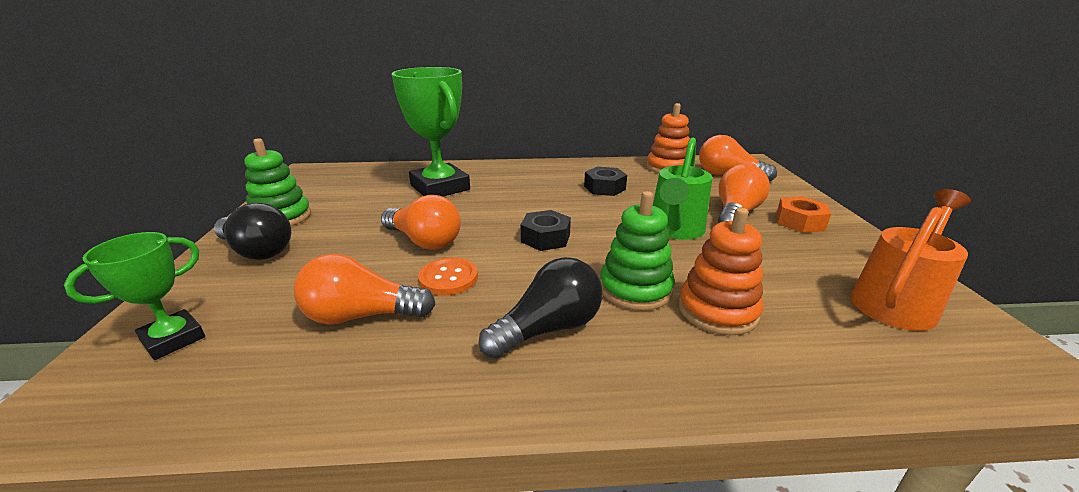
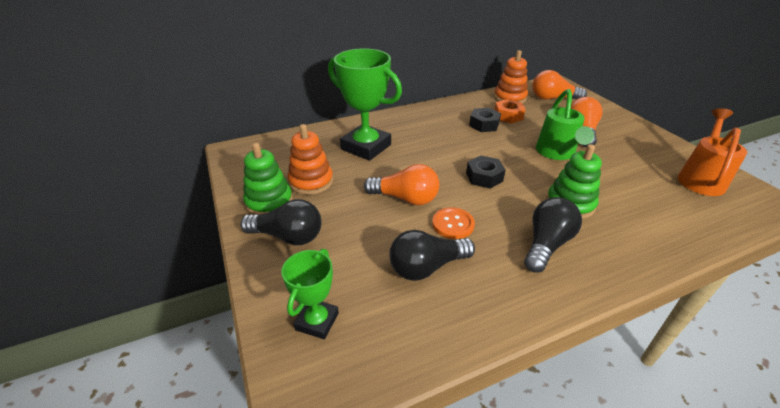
camera: 20 degrees left, 10 degrees up
orange light bulb [294,254,436,325] -> black light bulb [389,230,475,281]
orange stacking toy [678,208,763,335] -> orange stacking toy moved to [288,124,333,195]
orange nut [776,196,831,233] -> orange nut moved to [495,99,526,124]

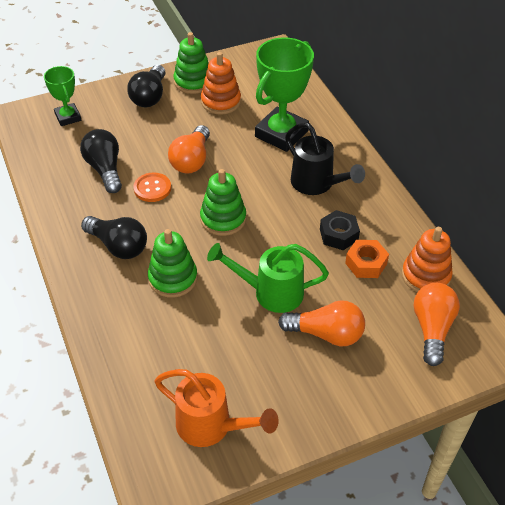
camera: 90 degrees right, 10 degrees up
green trophy [281,249,339,339] -> green trophy turned 45 degrees clockwise [44,66,81,126]
black nut [466,155,506,189] -> green stacking toy [200,169,246,236]
none -> black watering can [285,123,365,195]

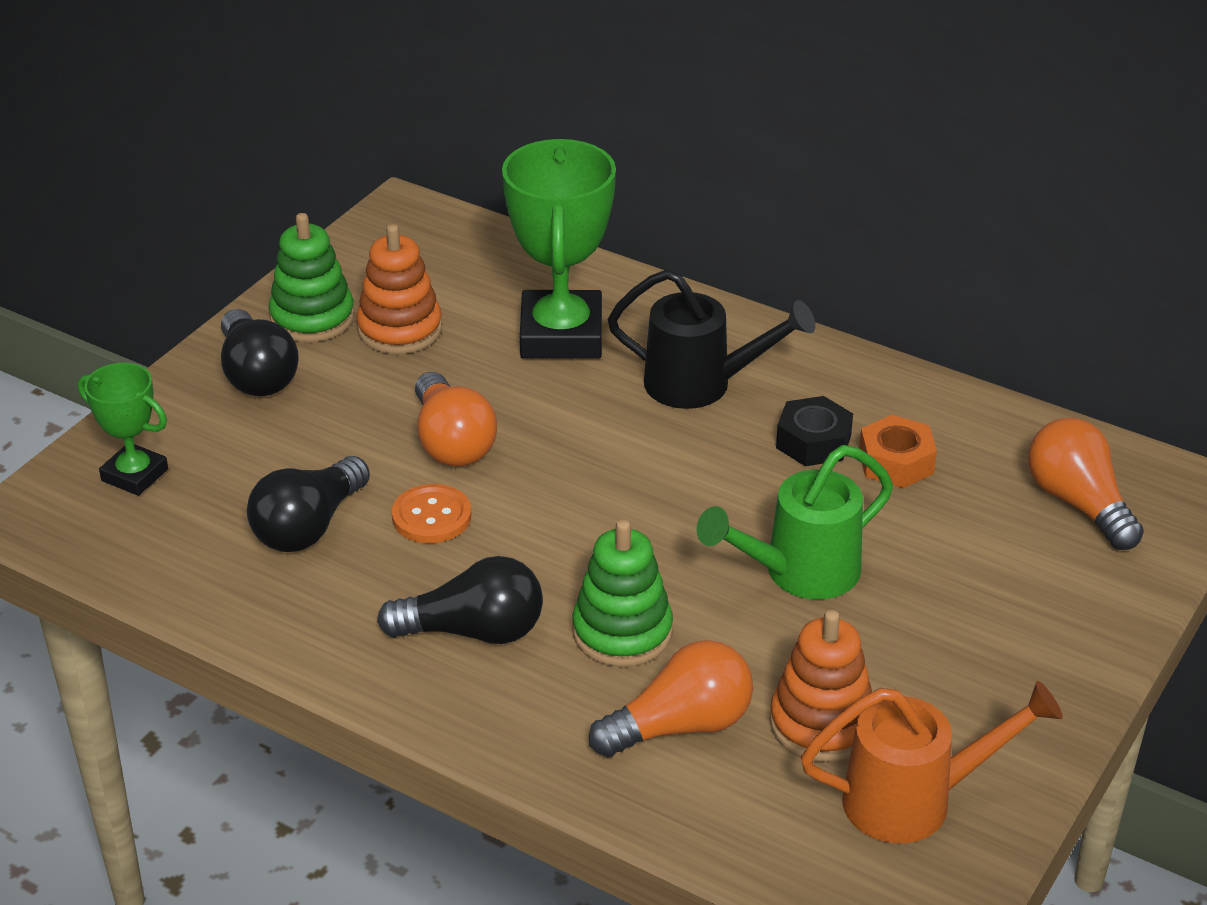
camera: 35 degrees left, 10 degrees down
black light bulb [80,129,122,193] -> black light bulb turned 90 degrees counterclockwise [247,456,370,552]
green stacking toy [200,169,246,236] -> none
orange light bulb [278,300,365,346] -> orange light bulb moved to [589,640,753,757]
orange stacking toy [402,227,453,292] -> orange stacking toy moved to [770,610,872,762]

